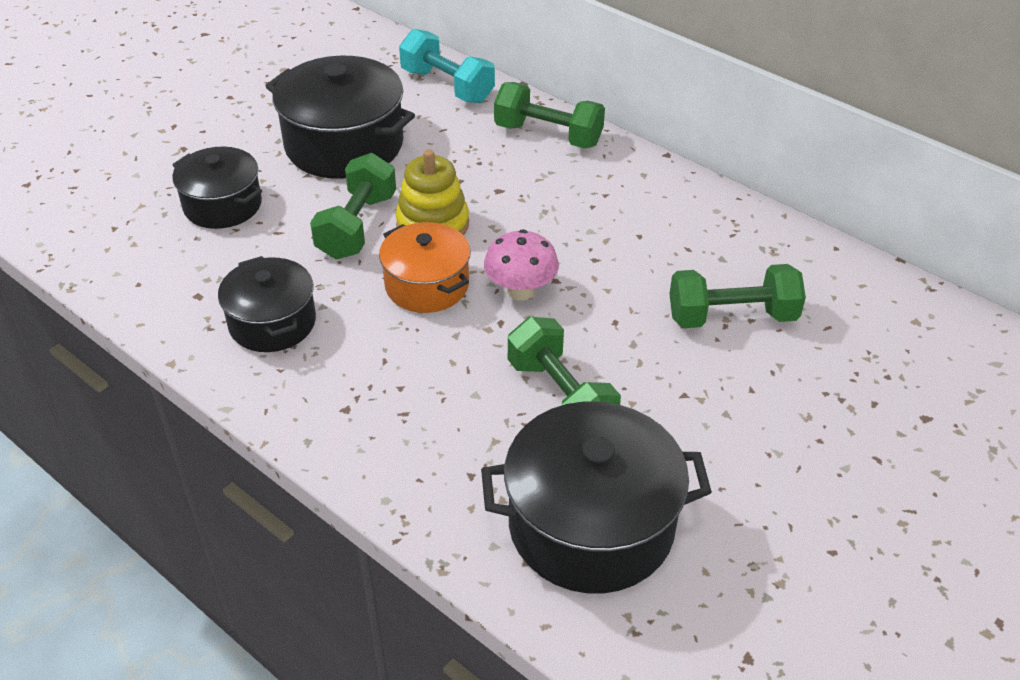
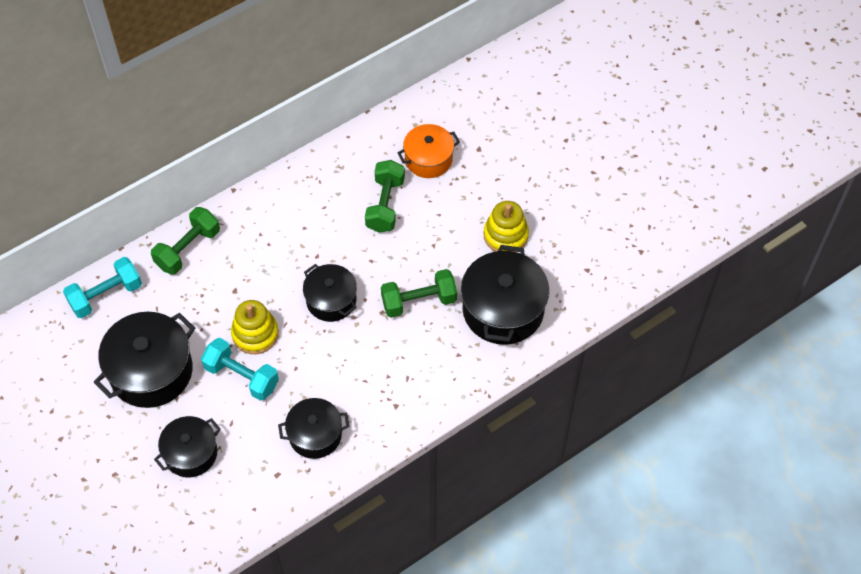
camera: 75 degrees left, 15 degrees up
green dumbbell [310,153,396,259] -> turquoise dumbbell [201,338,279,401]
orange pot [379,222,471,313] -> orange pot moved to [398,124,460,178]
pink mushroom [484,229,559,301] -> black pot [303,264,357,322]
none -> yellow stacking toy [484,201,529,252]

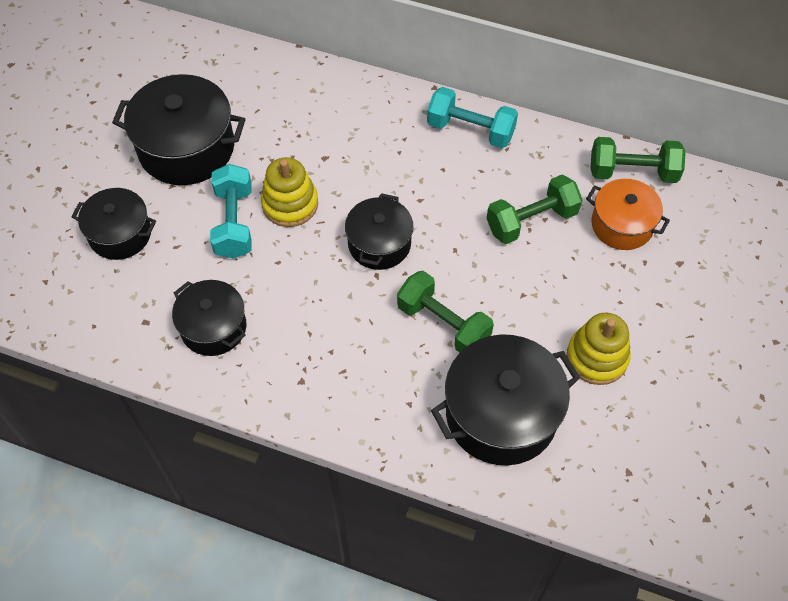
camera: 55 degrees right, 0 degrees up
turquoise dumbbell [63,257,142,318] -> turquoise dumbbell moved to [427,87,518,148]
green dumbbell [151,207,220,275] -> green dumbbell moved to [591,137,686,183]

